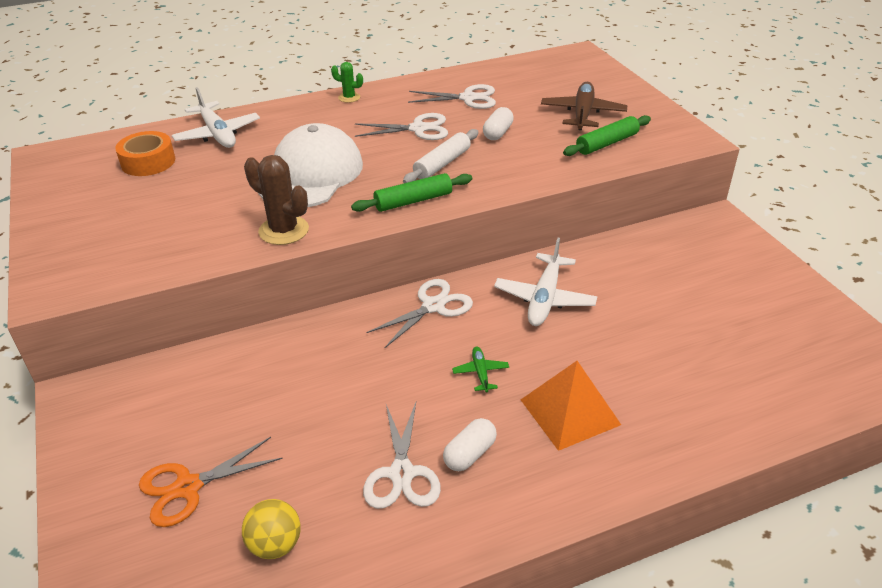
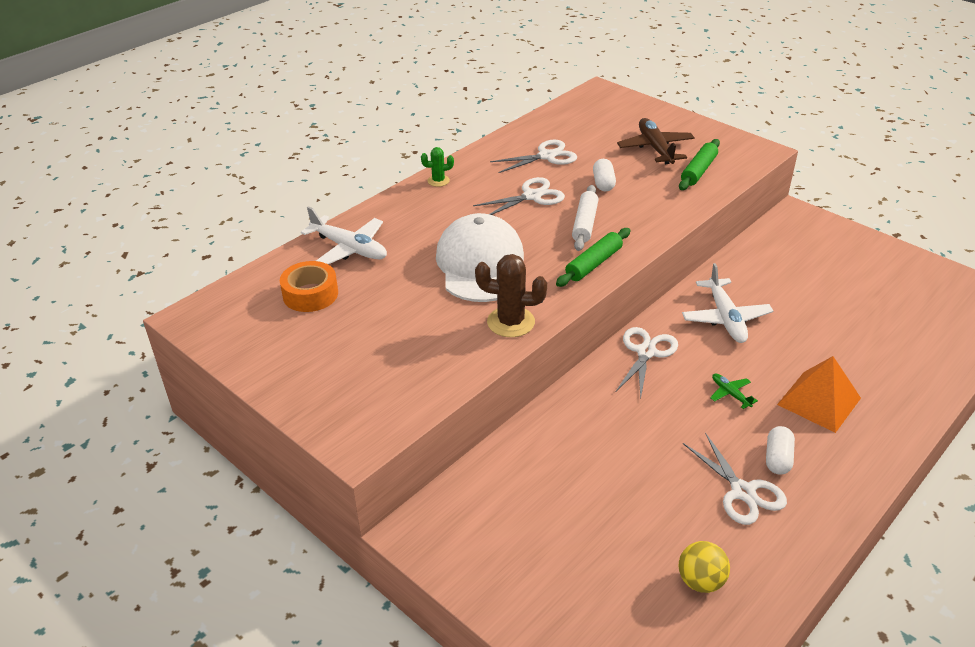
camera: 25 degrees left, 0 degrees up
orange scissors [139,437,282,527] -> none

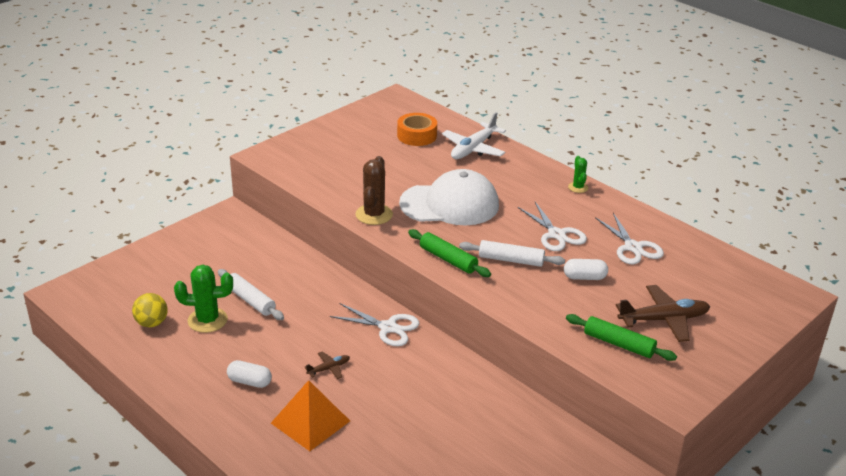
camera: 90 degrees right, 5 degrees down
white plane [682,263,773,343] -> none
white scissors [683,433,787,525] -> none
green plane [710,373,758,409] -> brown plane [305,352,350,379]
none -> green cactus [174,265,233,333]
none -> white rolling pin [218,269,284,320]

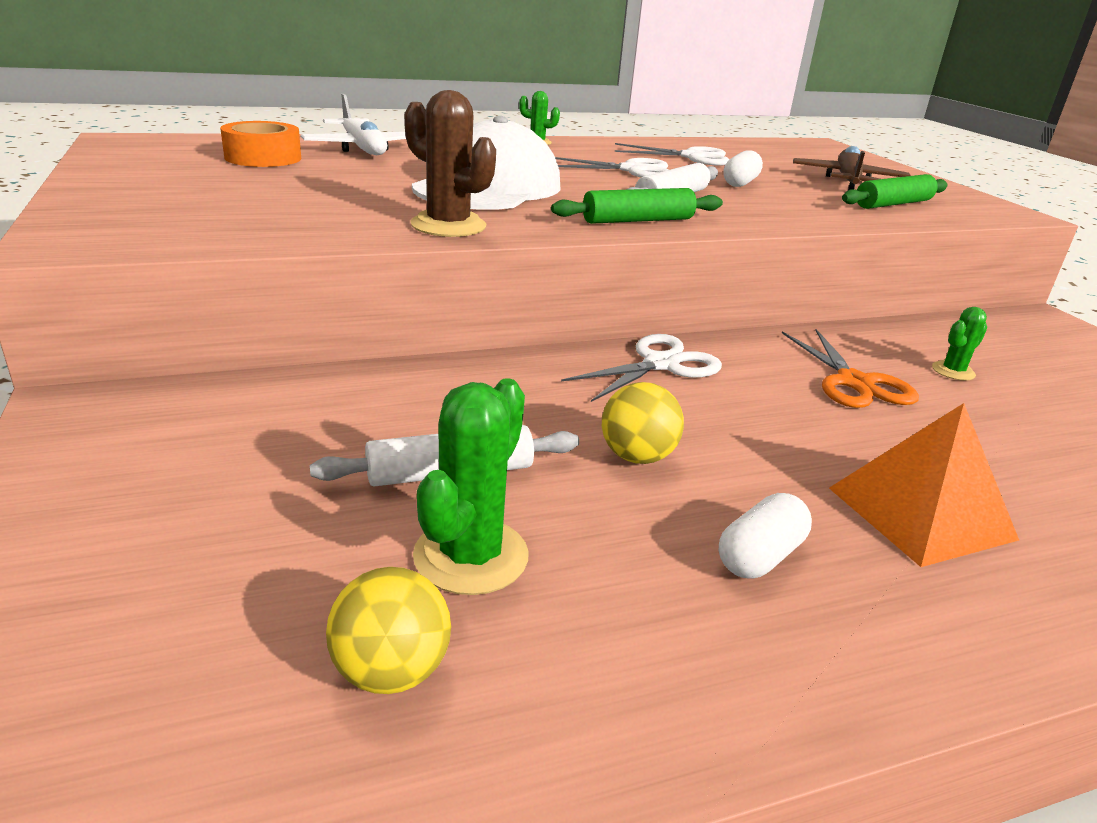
camera: 65 degrees left, 5 degrees down
brown plane [305,352,350,379] -> none
none -> yellow ball [602,382,684,464]
none -> orange scissors [782,329,919,408]
none -> green cactus [932,307,987,381]

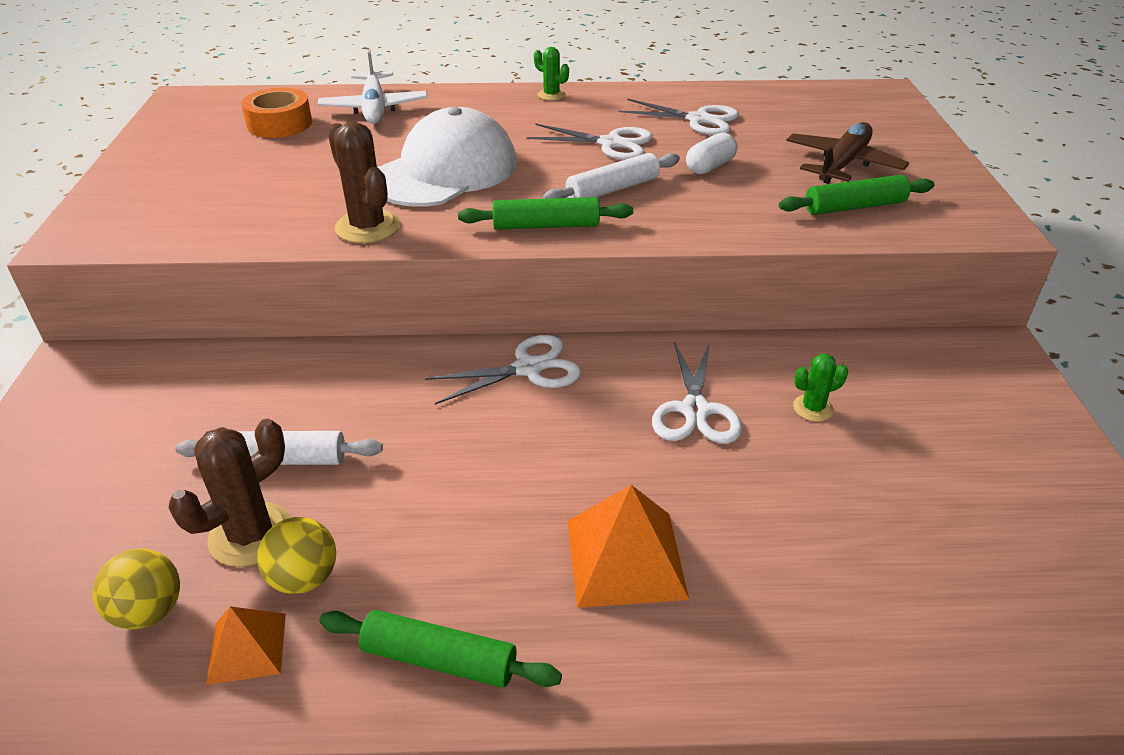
camera: 20 degrees right, 10 degrees up
green cactus [413,379,529,595] -> brown cactus [169,419,291,567]
yellow ball [602,382,684,464] -> yellow ball moved to [257,517,336,594]
white capsule [718,493,812,579] -> none
orange scissors [782,329,919,408] -> white scissors [652,341,742,444]
none -> orange pyramid [206,606,286,685]
none -> green rolling pin [319,610,562,688]

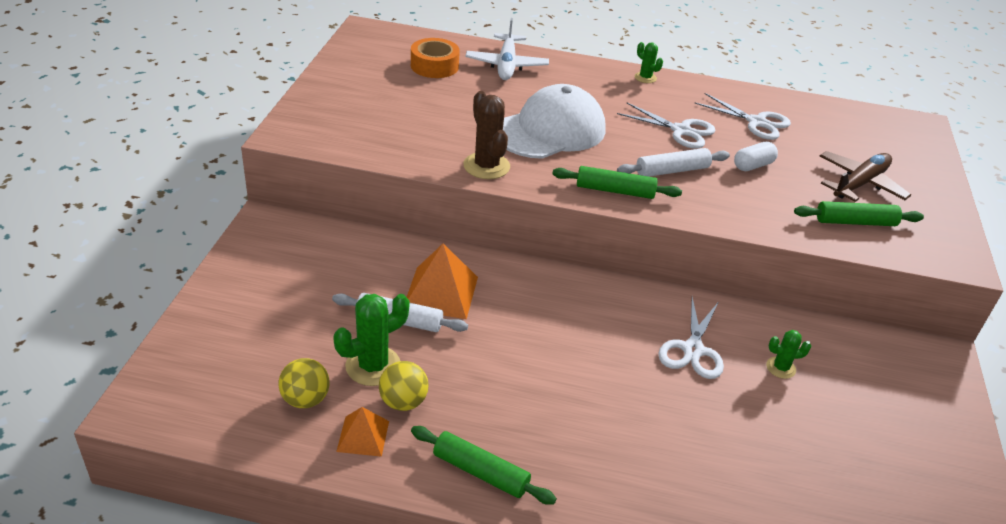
camera: 10 degrees right, 0 degrees up
brown cactus [169,419,291,567] -> green cactus [333,294,410,386]
white scissors [424,335,581,404] -> none
orange pyramid [567,485,689,608] -> orange pyramid moved to [407,244,478,319]

